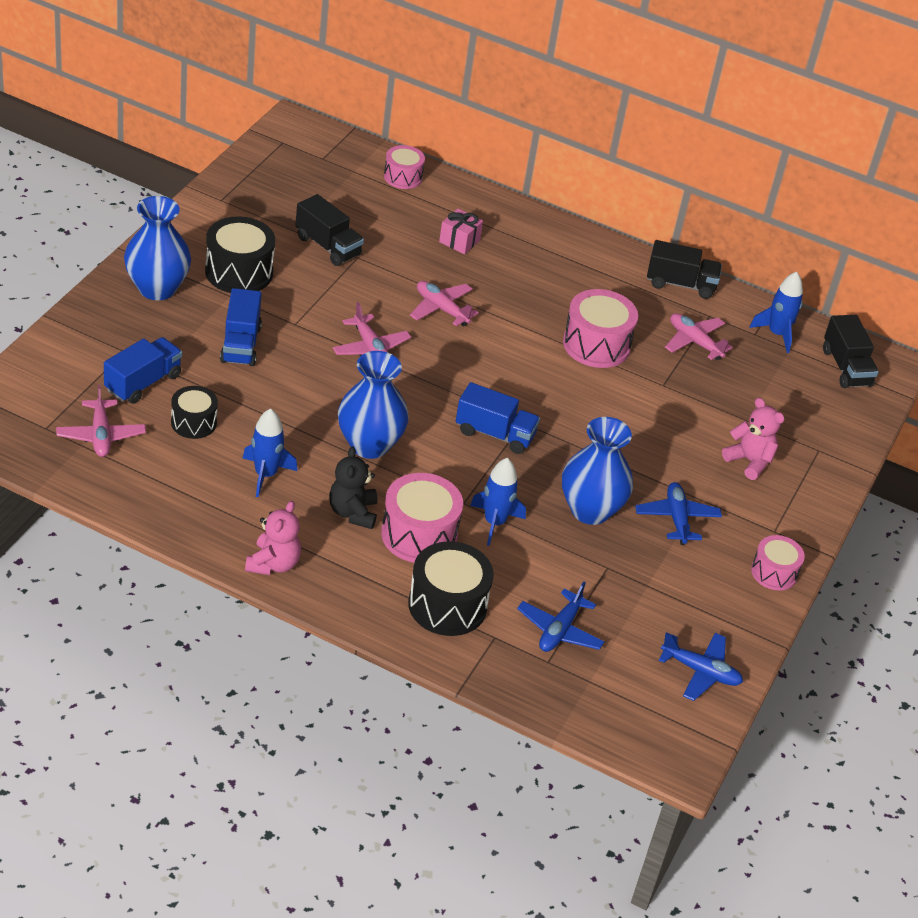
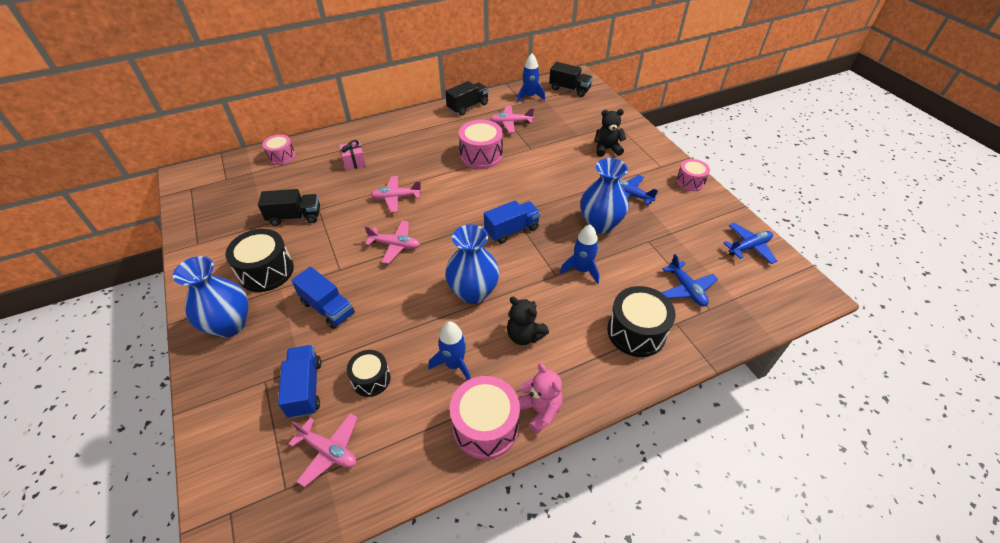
camera: 45 degrees left, 5 degrees up
pink drum [381,473,463,563] -> pink drum moved to [450,376,520,459]
pink teddy bear [722,398,784,480] -> black teddy bear [594,109,627,157]

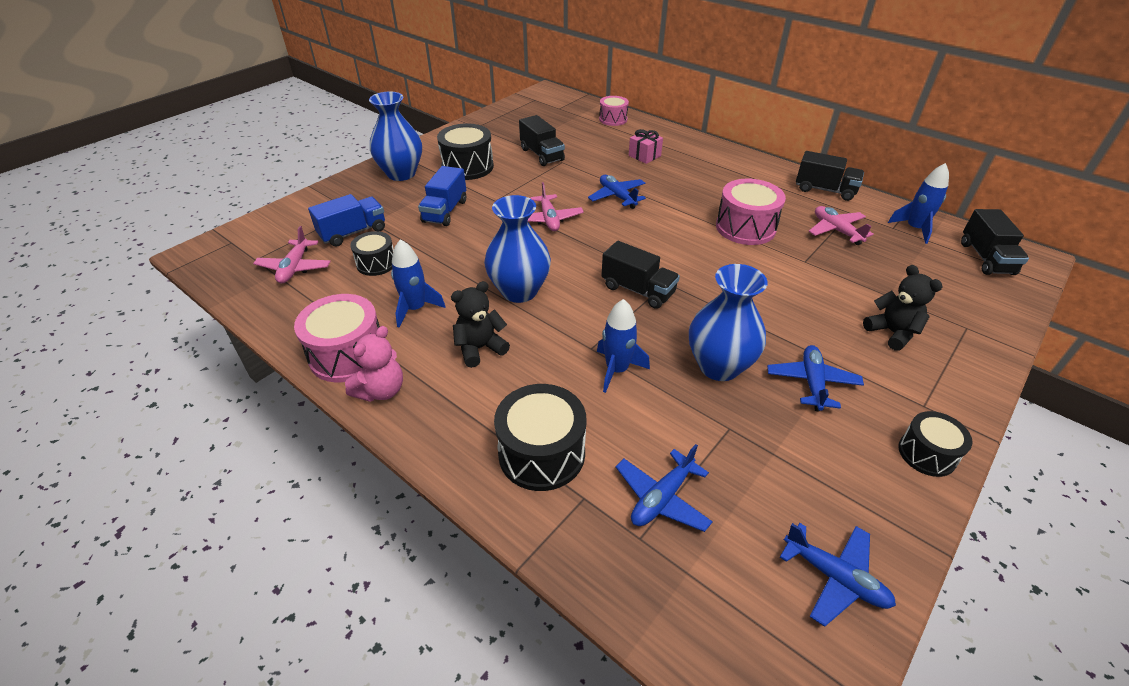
camera: 65 degrees right, 5 degrees down
pink plane [370,176,422,213] -> blue plane [588,175,646,209]
blue truck [484,200,541,244] -> black truck [602,241,680,309]
black teddy bear [507,297,549,345] -> black teddy bear turned 45 degrees clockwise [451,281,510,368]
pink drum [676,159,710,191] -> black drum [898,411,973,477]

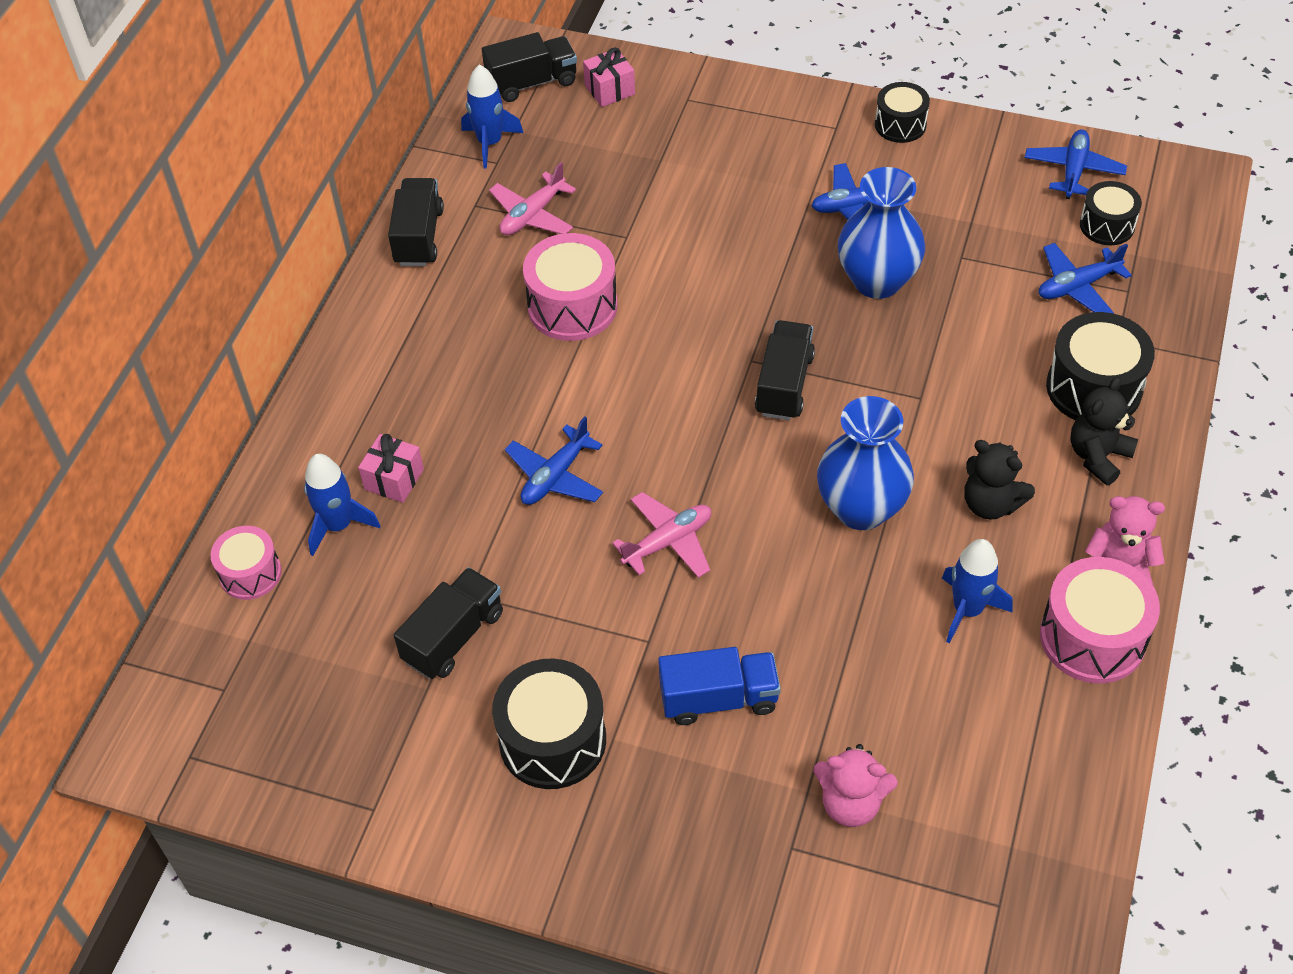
camera: 110 degrees left, 10 degrees up
pink plane [253,226,331,283] -> none
blue truck [308,194,385,246] -> pink teddy bear [813,744,898,827]
black drum [350,231,394,276] -> black drum moved to [1080,181,1142,245]
blue vase [369,92,422,181] -> none
blue rocket [597,299,650,393] -> blue rocket moved to [304,454,381,556]
blue plane [616,444,713,532] -> blue plane turned 135 degrees clockwise [1039,243,1132,314]
black teddy bear [863,265,943,351] -> black teddy bear moved to [1070,377,1138,486]
none -> pink gift [583,47,635,107]

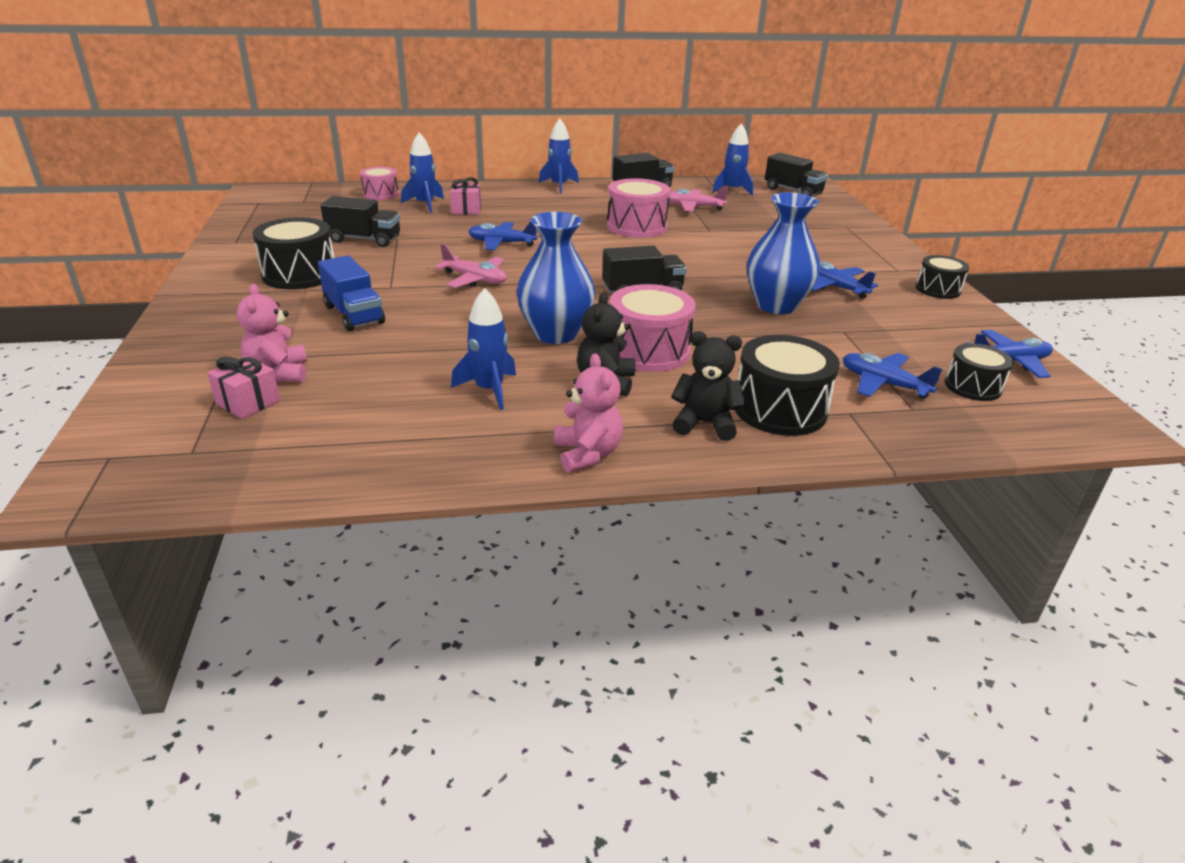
camera: 60 degrees right, 20 degrees down
pink gift [583,47,635,107] -> pink gift moved to [207,356,280,419]
pink drum [1040,557,1160,683] -> pink drum moved to [610,284,695,372]
none -> blue rocket [539,119,579,193]

